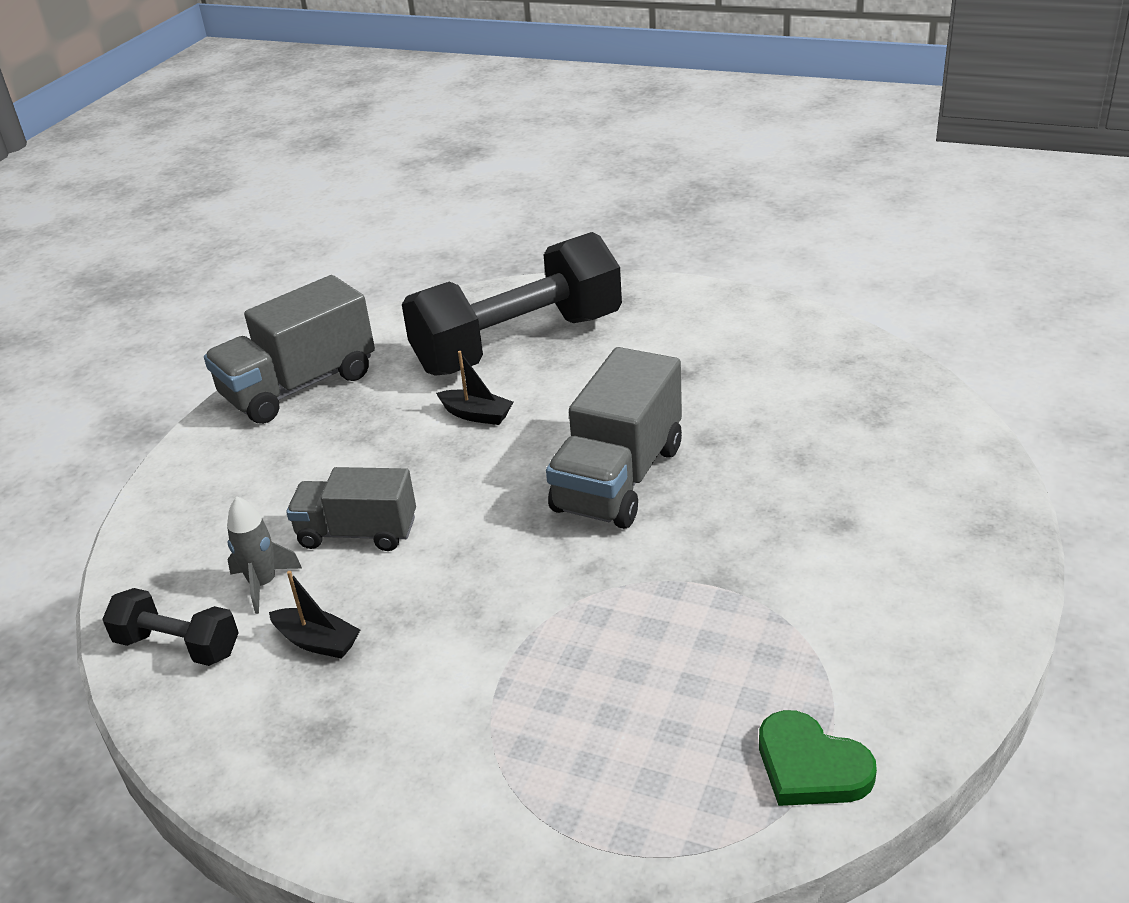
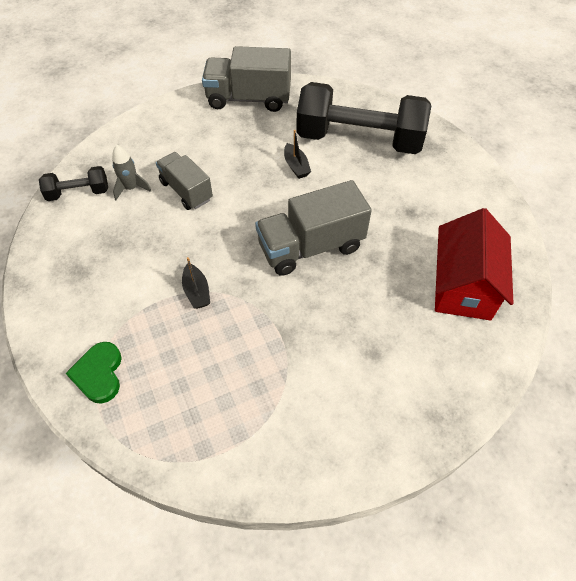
camera: 40 degrees right, 20 degrees up
black dumbbell [102,588,239,666] -> black dumbbell turned 75 degrees counterclockwise [39,166,108,201]
black boat [269,571,360,659] -> black boat moved to [182,257,210,309]
green heart [759,710,877,806] -> green heart moved to [66,342,122,404]
none -> red house [435,208,514,320]

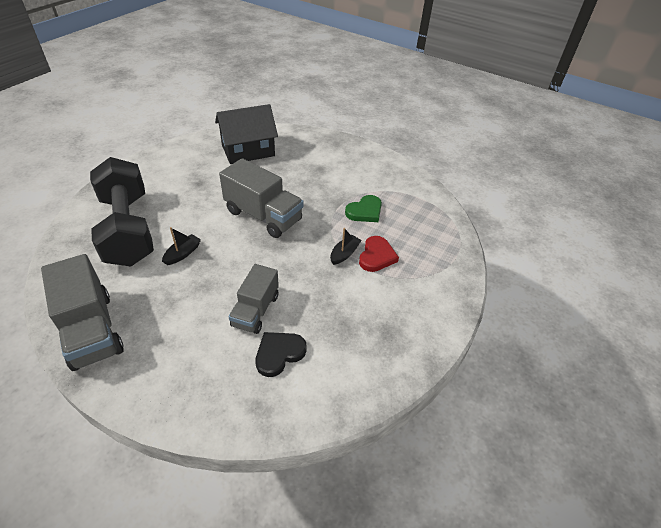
camera: 125 degrees left, 10 degrees down
black dumbbell [39,166,108,201] -> none
green heart [66,342,122,404] -> green heart moved to [345,195,382,222]
grey rocket [112,145,151,200] -> black heart [256,332,307,377]
red house [435,208,514,320] -> black house [215,104,278,164]
none -> red heart [359,236,399,272]

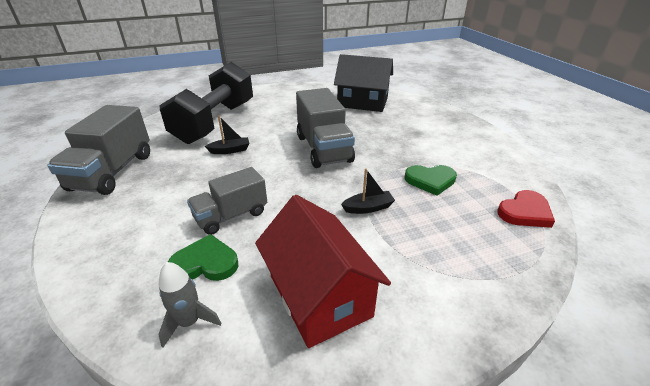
camera: 40 degrees right, 10 degrees down
black heart [256,332,307,377] -> green heart [168,234,238,281]
red heart [359,236,399,272] -> red heart moved to [497,190,555,228]
none -> grey rocket [158,262,222,347]
none -> red house [255,195,391,348]

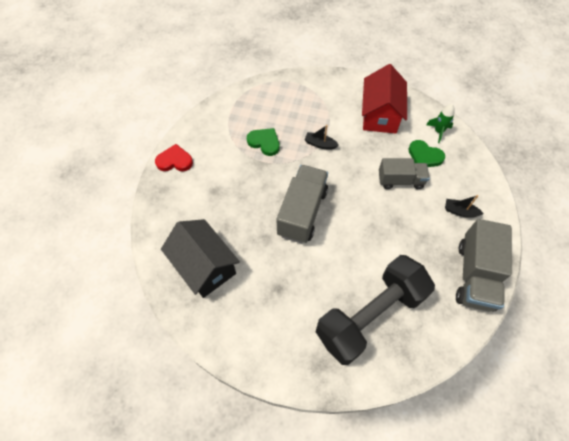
camera: 145 degrees left, 25 degrees up
grey truck [47,105,150,195] -> grey truck turned 150 degrees clockwise [456,219,512,312]
grey rocket [158,262,222,347] -> green rocket [426,104,455,143]
black boat [205,116,249,154] -> black boat moved to [445,195,484,218]
red heart [497,190,555,228] -> red heart moved to [155,144,193,171]

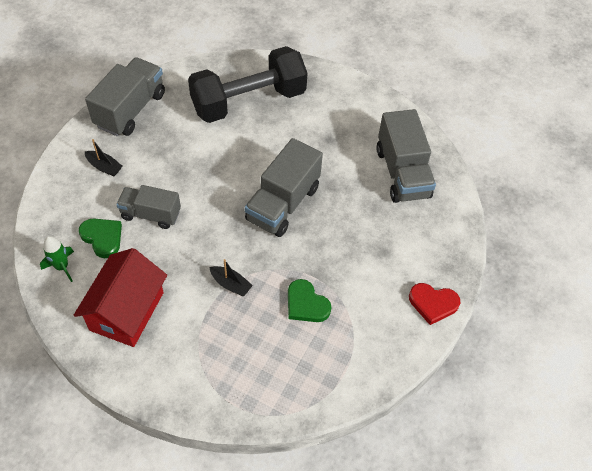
camera: 170 degrees left, 5 degrees down
black house [161,219,240,298] -> grey truck [377,109,436,203]

